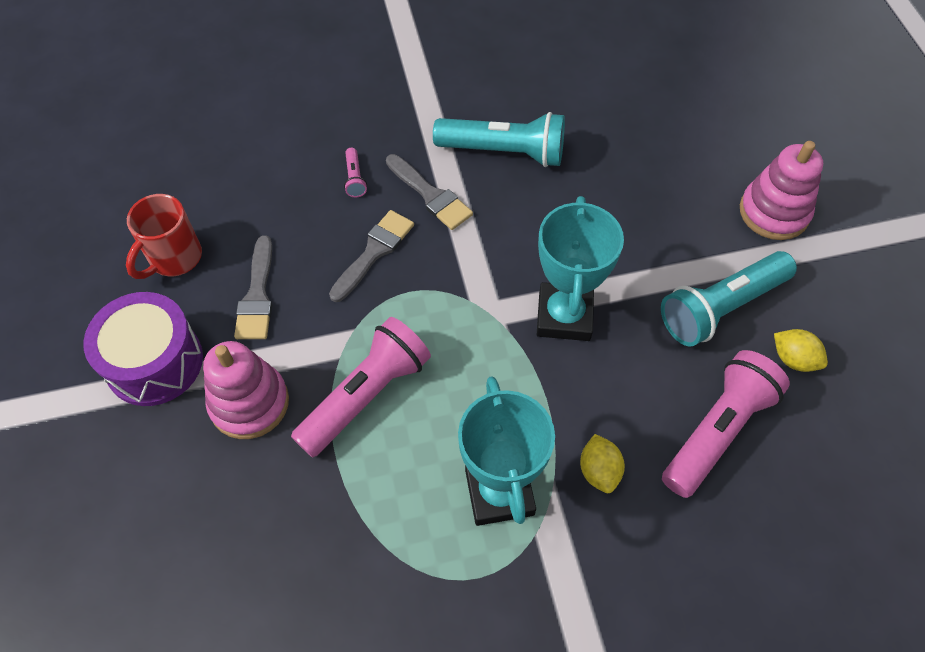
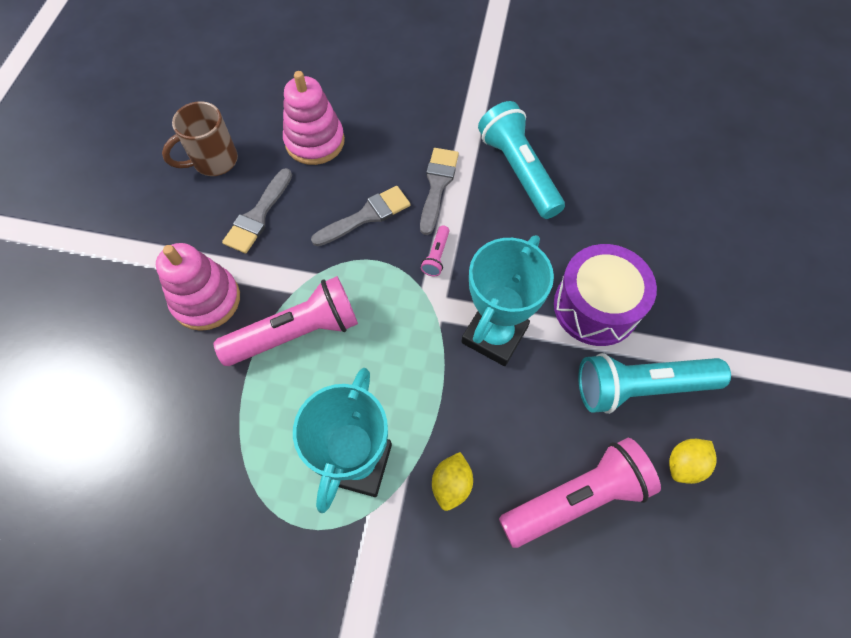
camera: 25 degrees right, 5 degrees up
purple drum [83,292,203,406] -> purple drum moved to [554,244,657,346]
red mug [126,194,202,279] -> brown mug [162,101,238,176]
pink flashlight [344,148,367,197] -> pink flashlight moved to [421,225,449,276]
grey brush [386,154,473,230] -> grey brush turned 150 degrees counterclockwise [420,148,459,235]
turquoise flashlight [433,112,565,167] -> turquoise flashlight turned 150 degrees counterclockwise [478,101,565,219]
pink stacking toy [740,141,823,240] -> pink stacking toy moved to [283,71,345,165]
yellow lemon [774,329,828,372] -> yellow lemon turned 75 degrees clockwise [669,439,717,484]

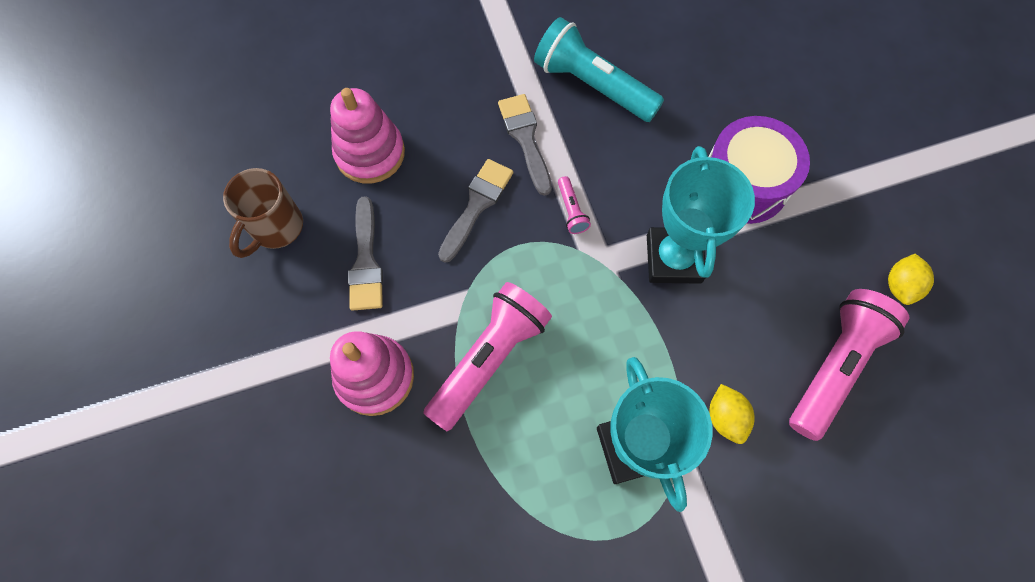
camera: 30 degrees left, 5 degrees up
turquoise flashlight [578,353,731,414] -> none

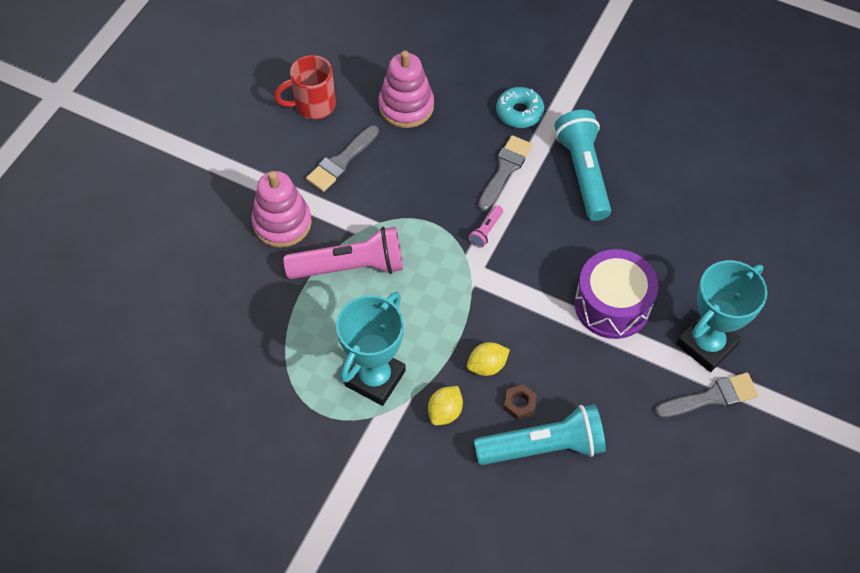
camera: 45 degrees right, 10 degrees down
brown mug [223,168,303,258] -> red mug [274,55,336,119]
grey brush [438,159,513,262] -> grey brush moved to [655,372,759,418]
turquoise trophy [647,146,755,284] -> turquoise trophy moved to [676,260,768,372]
pink flashlight [789,289,909,441] -> turquoise flashlight [474,404,606,465]
yellow lemon [888,254,934,305] -> yellow lemon moved to [467,342,510,376]
none -> turquoise donut [496,87,544,128]
none -> brown nut [504,384,537,420]

